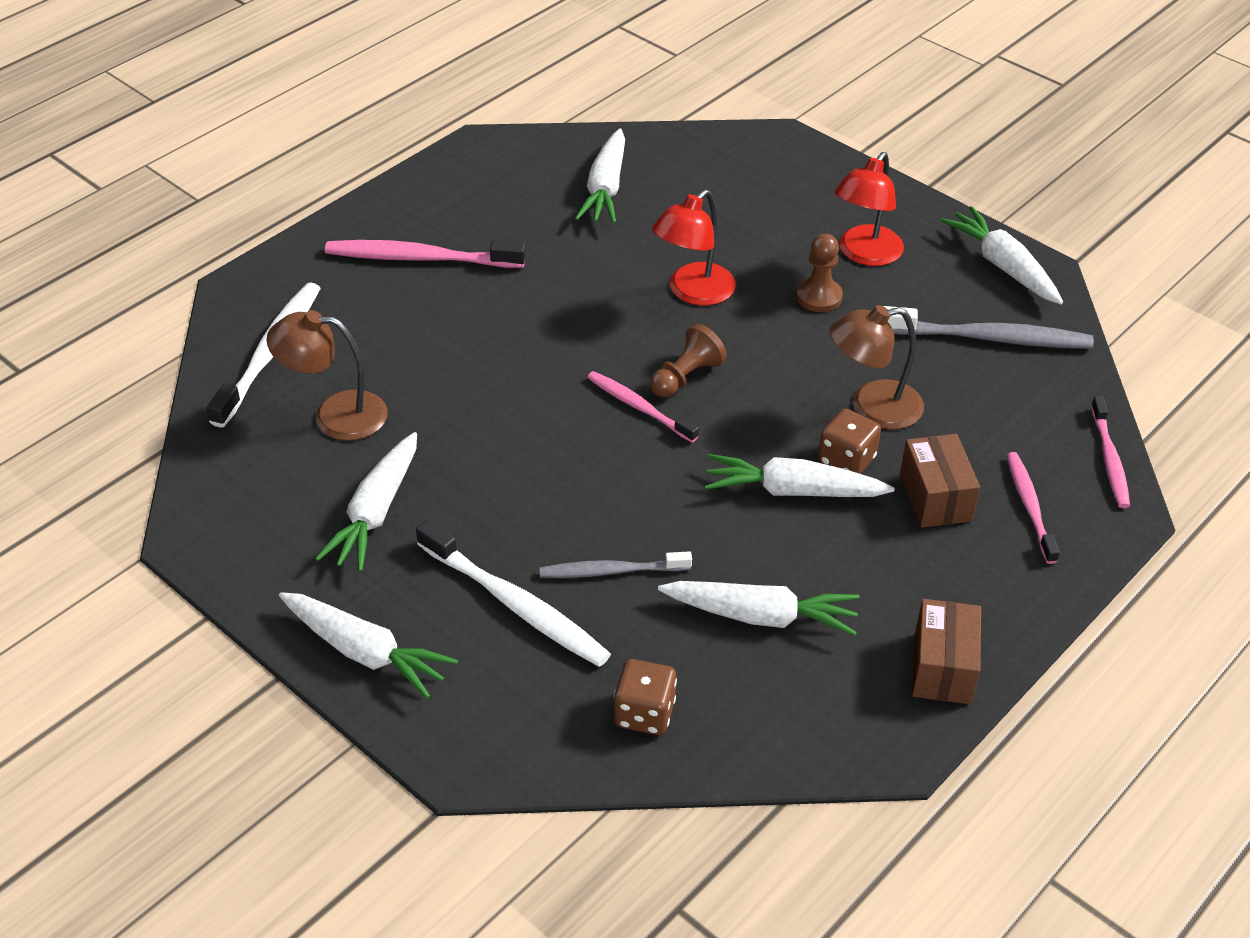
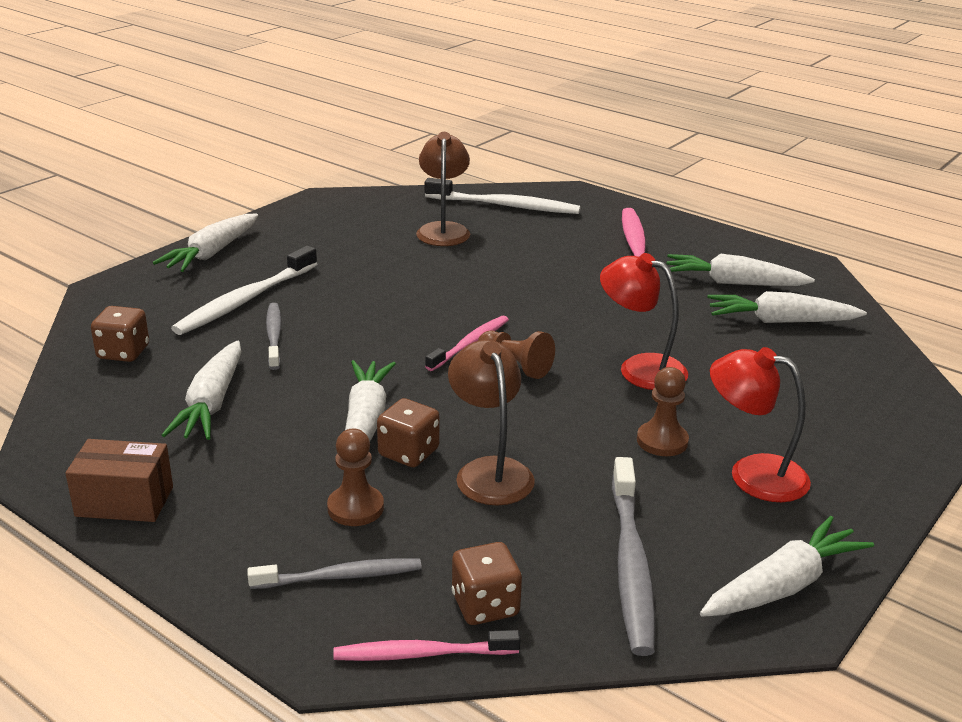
camera: 85 degrees right, 15 degrees down
white carrot [315,432,417,572] -> white carrot moved to [667,254,815,286]
brown box [900,434,980,528] -> brown pawn [327,429,384,526]
pink toothbrush [1007,452,1060,564] -> grey toothbrush [247,558,422,589]
none -> brown dice [452,542,522,625]

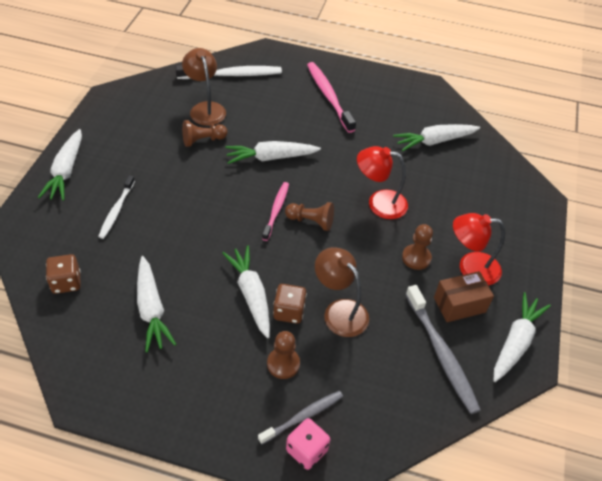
camera: 25 degrees left, 20 degrees up
brown box [65,439,173,522] -> brown box moved to [434,271,494,322]
white toothbrush [171,246,317,335] -> white toothbrush [98,175,135,239], size x0.63
grey toothbrush [266,303,282,370] -> none
pink toothbrush [333,630,520,661] -> none
brown dice [452,542,522,625] -> none
white carrot [667,254,815,286] -> white carrot moved to [225,141,321,164]
none -> brown pawn [182,120,228,147]
none -> pink dice [286,418,330,470]

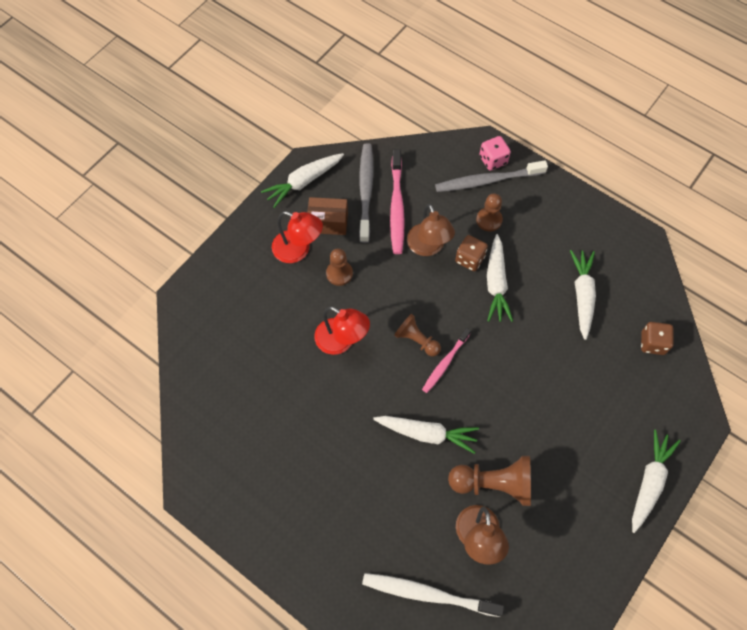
camera: 155 degrees left, 15 degrees up
white toothbrush [98,175,135,239] -> none
brown pawn [182,120,228,147] -> brown pawn [448,456,531,506], size x1.61
grey toothbrush [258,391,343,444] -> grey toothbrush [435,160,548,192], size x1.59
pink toothbrush [307,62,356,133] -> pink toothbrush moved to [390,149,405,254]
white carrot [393,124,480,152] -> none

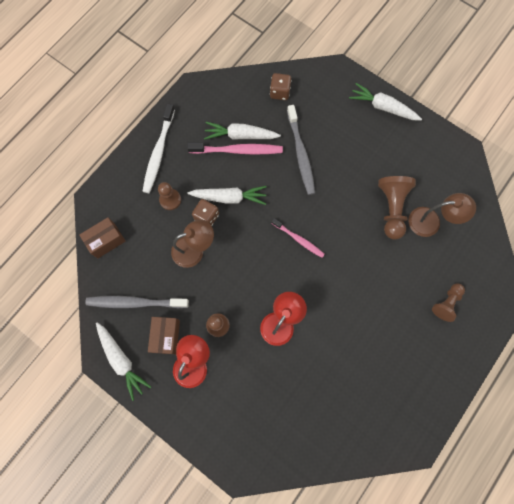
camera: 90 degrees left, 10 degrees up
white toothbrush [362,573,504,617] -> white toothbrush moved to [142,103,175,193]
white carrot [373,416,479,454] -> none
pink toothbrush [390,149,405,254] -> pink toothbrush moved to [187,143,283,154]
brown pawn [394,314,441,356] -> brown pawn moved to [432,283,465,322]
grey toothbrush [435,160,548,192] -> grey toothbrush moved to [287,105,315,195]
pink dice [479,136,511,171] -> none
none -> brown box [79,217,126,258]

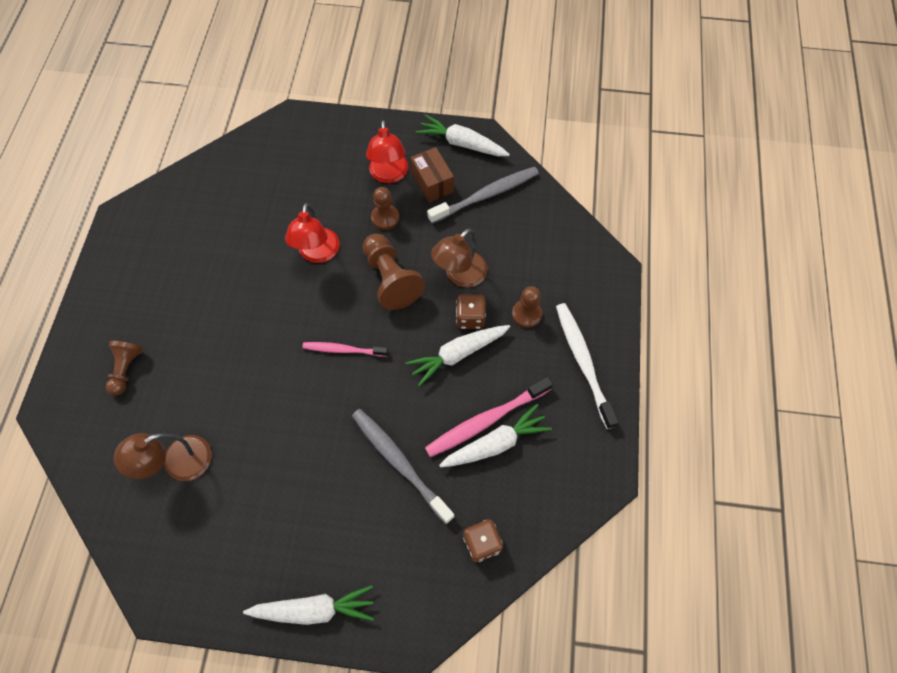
camera: 150 degrees right, 10 degrees down
brown box [79,217,126,258] -> none
brown pawn [378,176,416,239] -> brown pawn moved to [363,234,425,310]

